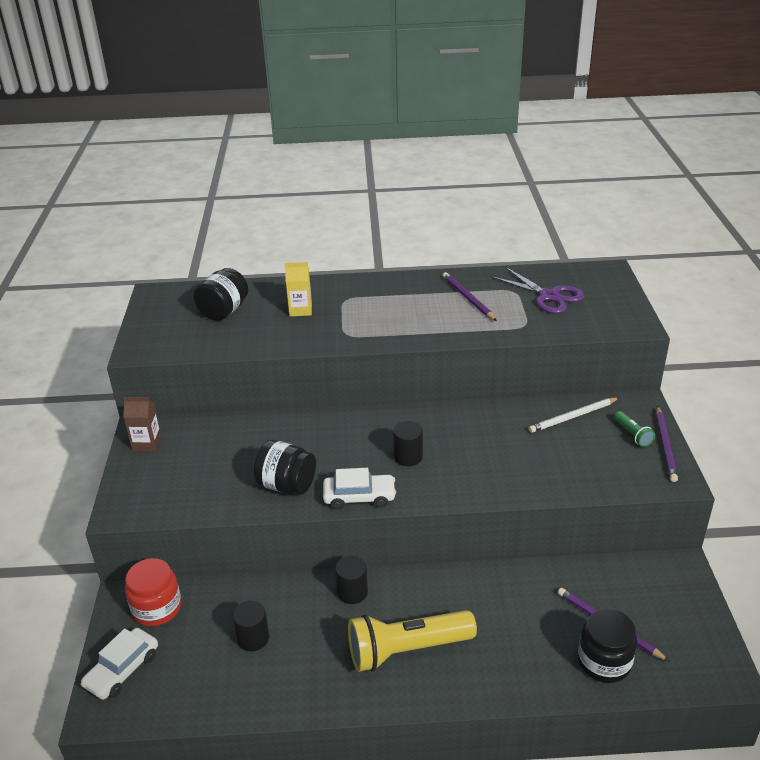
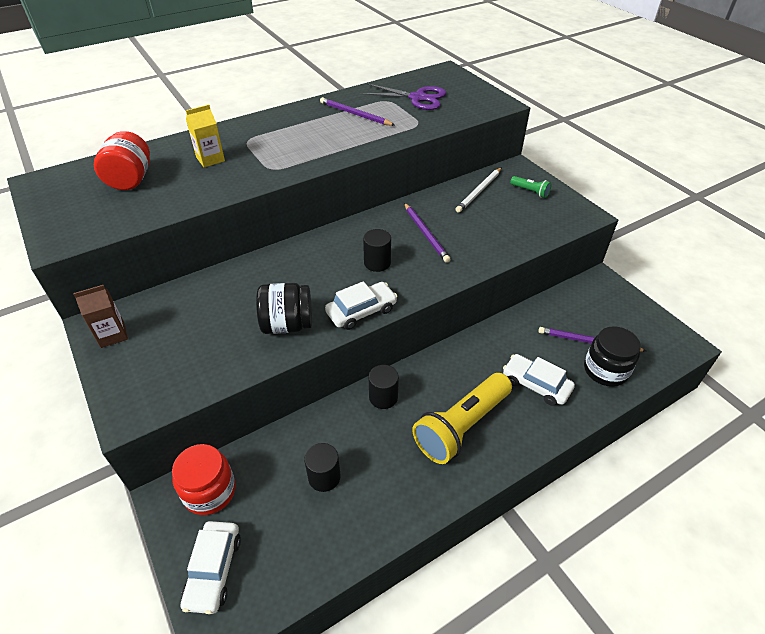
camera: 30 degrees left, 10 degrees up
black jar [193,268,248,321] -> red jar [94,131,150,190]
purple pencil [656,406,678,482] -> purple pencil moved to [404,203,451,263]
none -> white car [503,354,575,406]

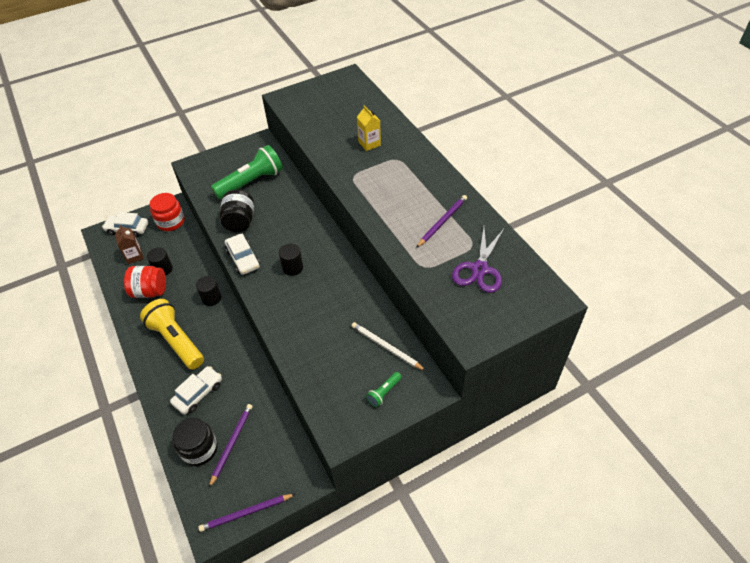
camera: 95 degrees right, 5 degrees up
brown carton [73,285,128,348] -> brown carton moved to [115,225,144,264]
red jar [94,131,150,190] -> red jar moved to [124,266,166,298]
purple pencil [404,203,451,263] -> purple pencil moved to [198,494,295,532]
none -> green flashlight [211,145,283,199]

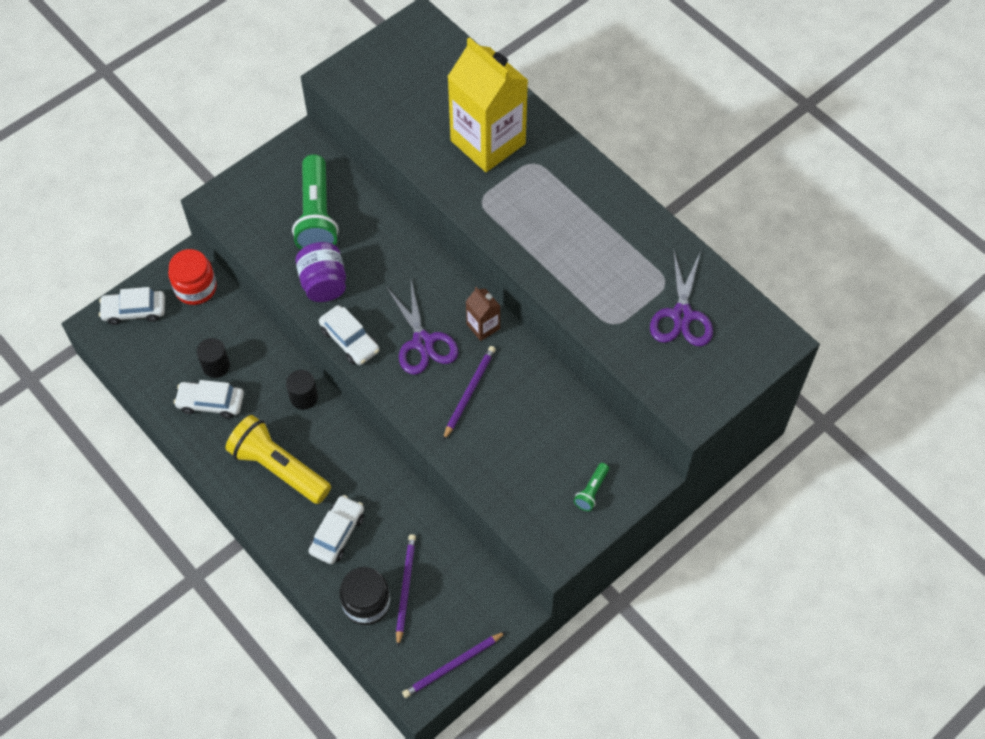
camera: 15 degrees left, 10 degrees up
brown carton [115,225,144,264] -> brown carton moved to [466,287,500,341]
red jar [124,266,166,298] -> white car [174,380,244,418]
green flashlight [211,145,283,199] -> green flashlight turned 135 degrees clockwise [292,154,339,249]
black jar [220,190,254,232] -> purple jar [295,242,346,302]
black cylinder [279,244,303,276] -> purple scissors [387,281,458,375]
white pencil [351,322,426,371] -> none
yellow carton [357,105,381,151] -> yellow carton [447,37,528,172], size x2.25
purple pencil [416,195,467,248] -> purple pencil moved to [443,346,496,440]

